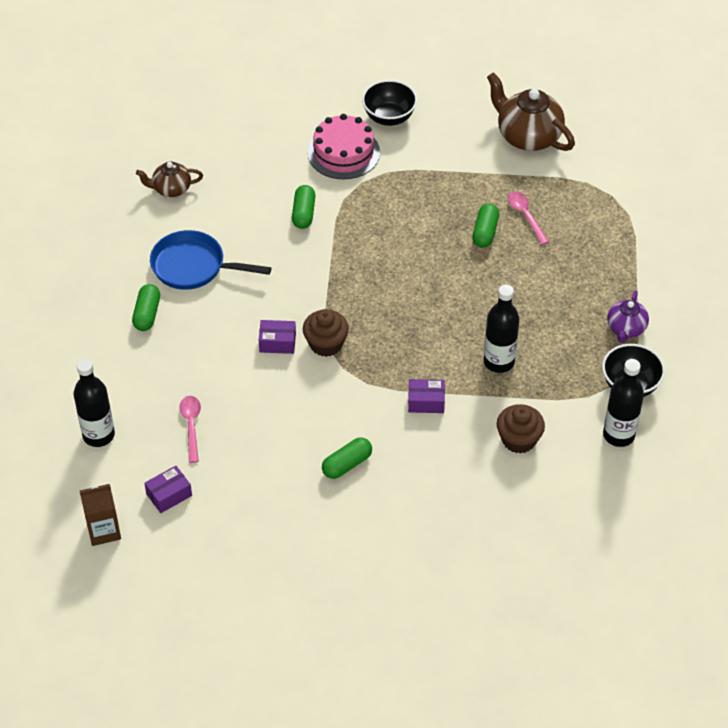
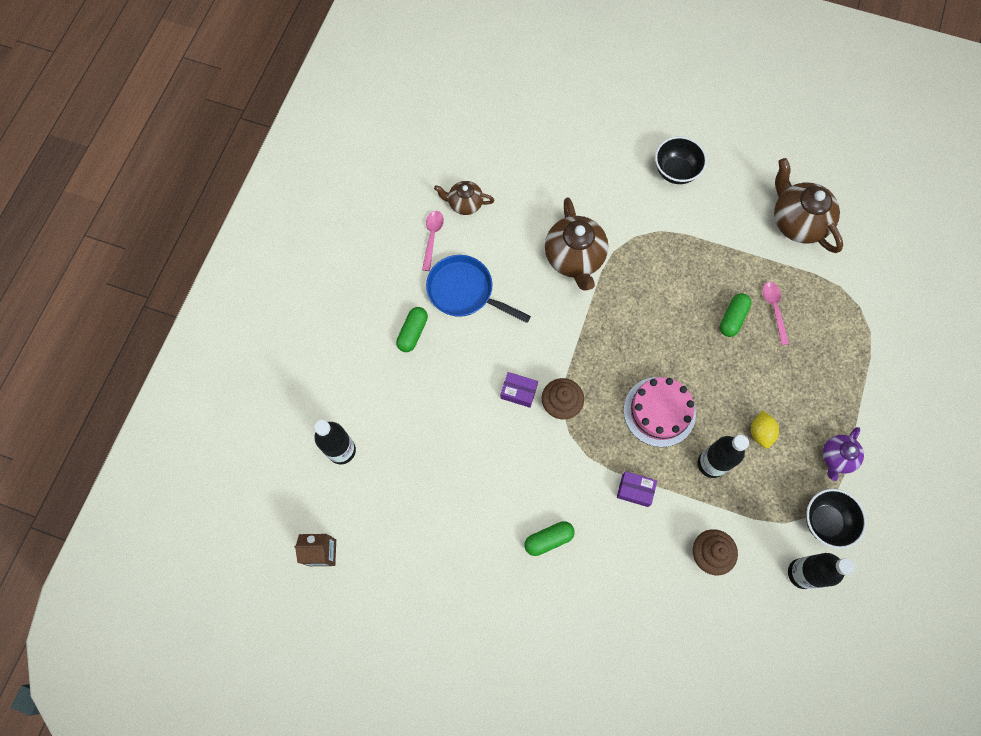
camera: 15 degrees right, 20 degrees up
purple box [144,466,192,513] -> none
pink spoon [179,396,201,463] -> pink spoon moved to [422,211,444,271]
green capsule [292,185,315,229] -> brown teapot [545,198,608,291]
pink cake [307,114,380,179] -> pink cake moved to [624,377,696,447]
none -> yellow lemon [751,411,779,448]

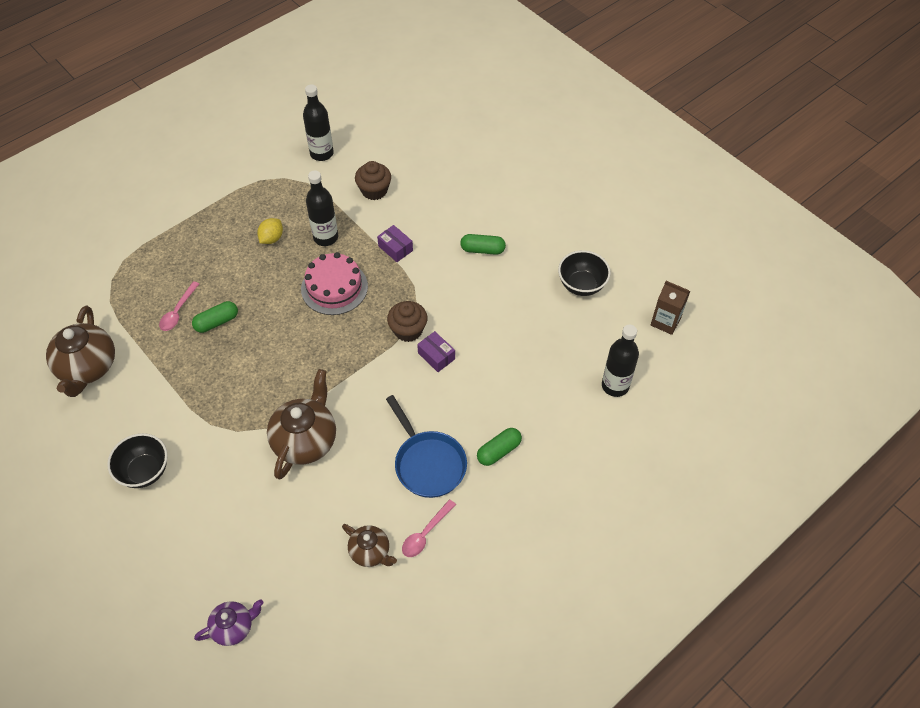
camera: 150 degrees left, 15 degrees down
black bowl [806,489,867,549] -> black bowl moved to [558,250,611,296]
purple teapot [823,427,864,481] -> purple teapot moved to [194,599,263,646]

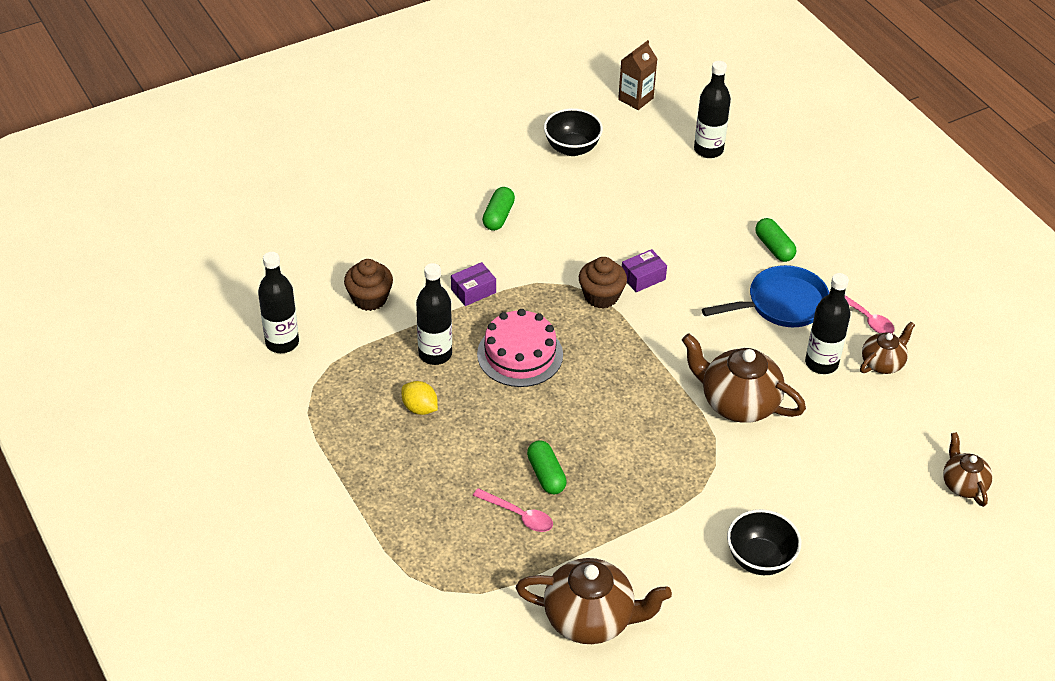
camera: 80 degrees left, 10 degrees down
purple teapot [194,599,263,646] -> brown teapot [943,432,993,507]
none -> black bottle [805,273,851,374]

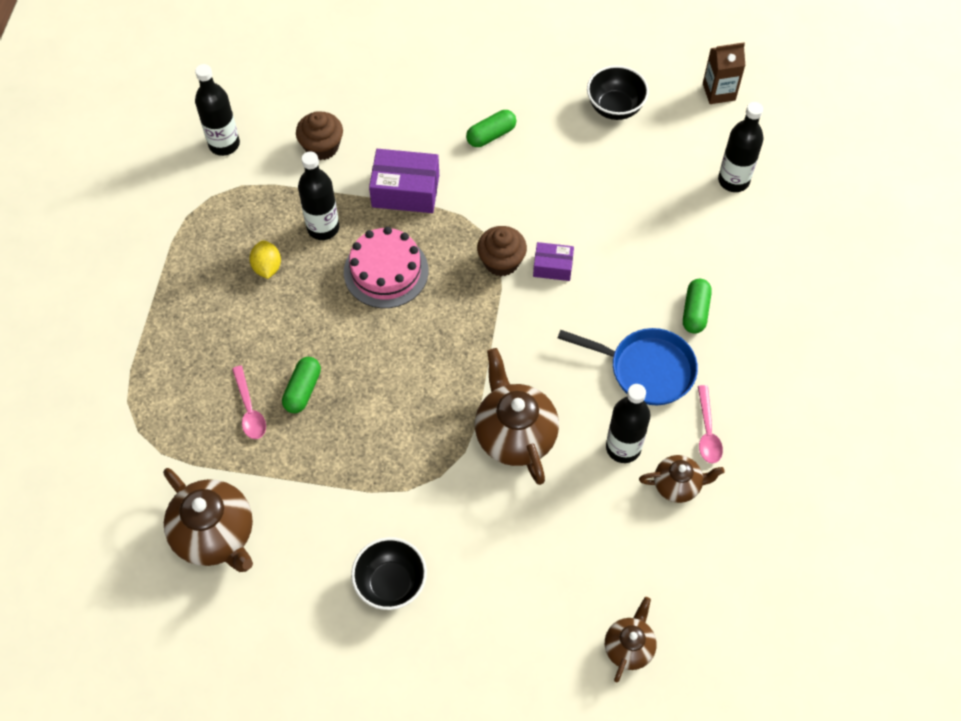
camera: 40 degrees right, 15 degrees up
purple box [451,262,496,306] -> purple box [369,149,439,213], size x1.72

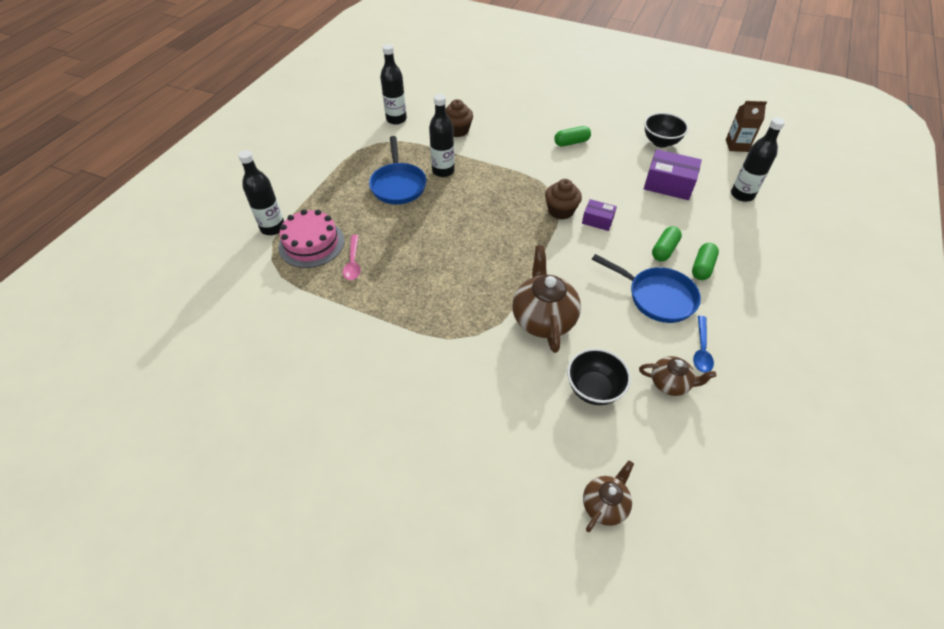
camera: 15 degrees right, 10 degrees down
brown teapot [163,468,253,572] -> none
yellow lemon [249,240,281,279] -> blue pan [369,136,427,204]
green capsule [282,357,321,413] -> green capsule moved to [652,226,682,261]
pink cake [344,227,428,308] -> pink cake moved to [278,209,344,268]
black bowl [351,537,427,610] -> black bowl moved to [567,348,631,405]
purple box [369,149,439,213] -> purple box moved to [644,149,702,200]
black bottle [606,384,650,463] -> black bottle moved to [238,150,284,235]
pink spoon [698,385,723,463] -> blue spoon [693,316,714,373]

